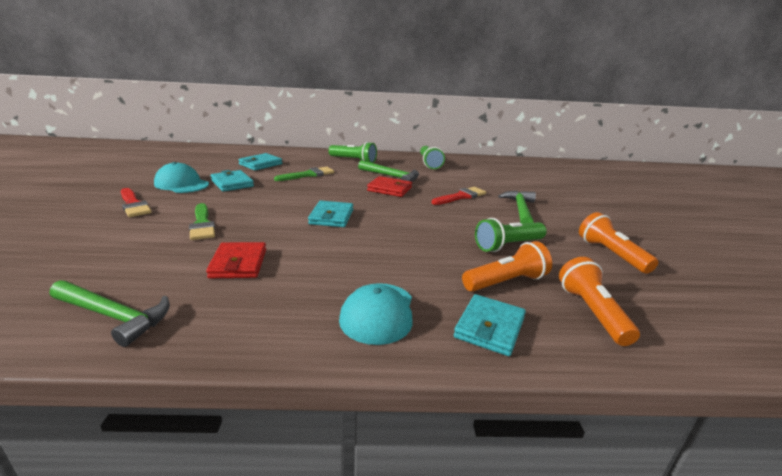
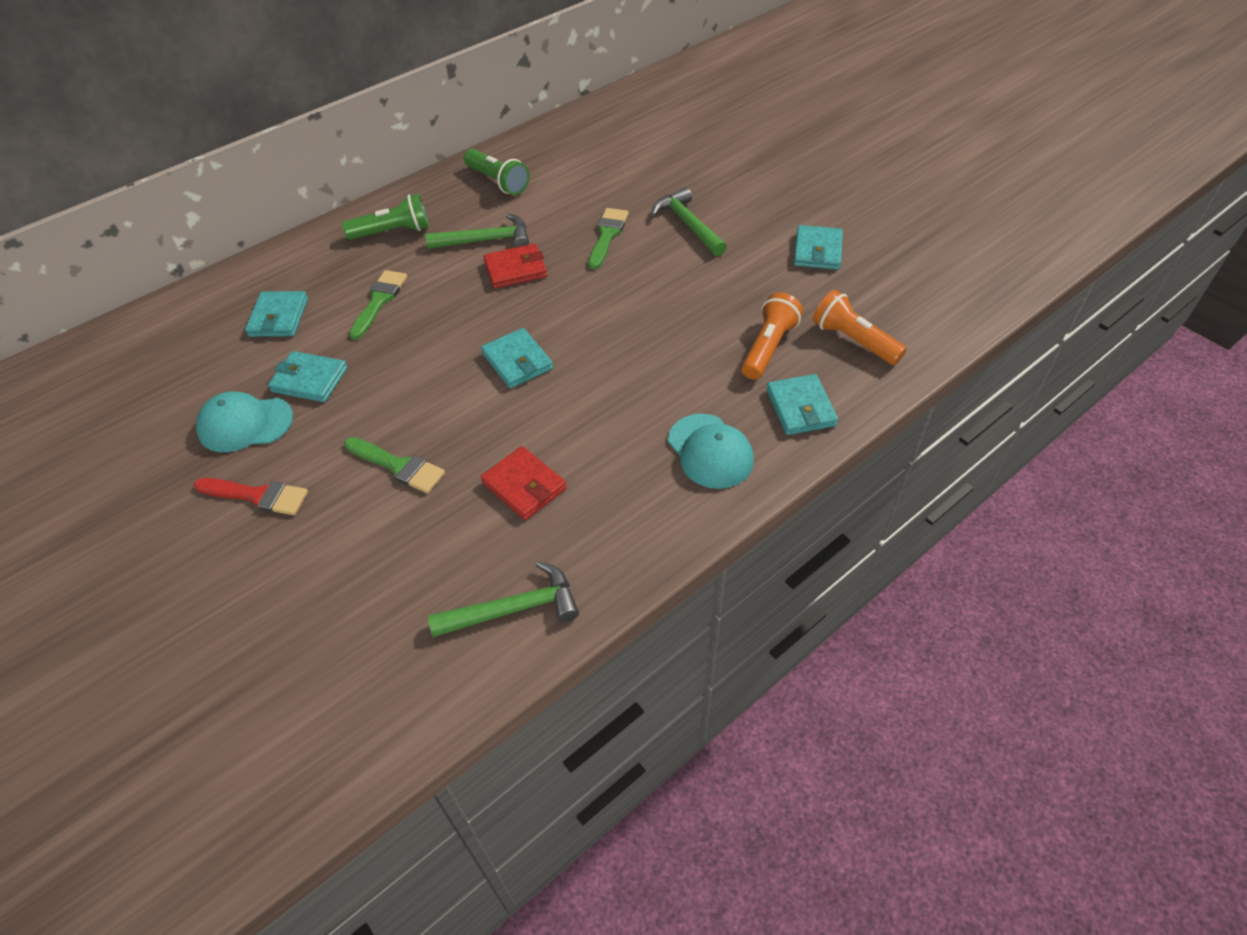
camera: 35 degrees left, 25 degrees up
red brush [432,187,486,205] -> green brush [588,208,629,270]
green flashlight [475,218,547,252] -> none
orange flashlight [579,212,658,274] -> turquoise wallet [794,225,843,270]

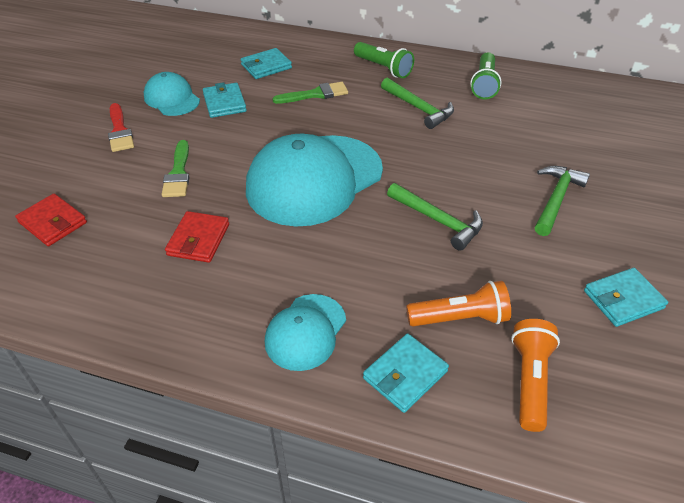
camera: 55 degrees right, 5 degrees down
green hammer [428,561,579,637] -> green hammer moved to [387,183,483,251]
turquoise wallet [481,328,553,388] -> turquoise cap [246,134,383,227]
red wallet [483,243,547,289] -> red wallet moved to [15,194,87,246]
green brush [588,208,629,270] -> none

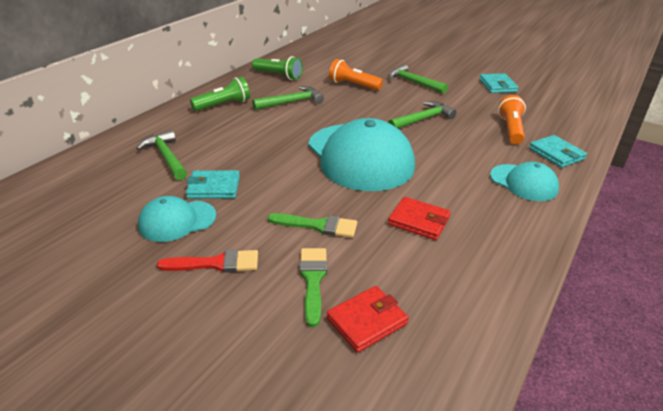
camera: 75 degrees left, 10 degrees down
turquoise wallet [241,48,292,79] -> green hammer [136,130,187,180]
green brush [272,82,348,104] -> green brush moved to [299,248,327,327]
orange flashlight [511,319,560,432] -> orange flashlight moved to [329,59,383,91]

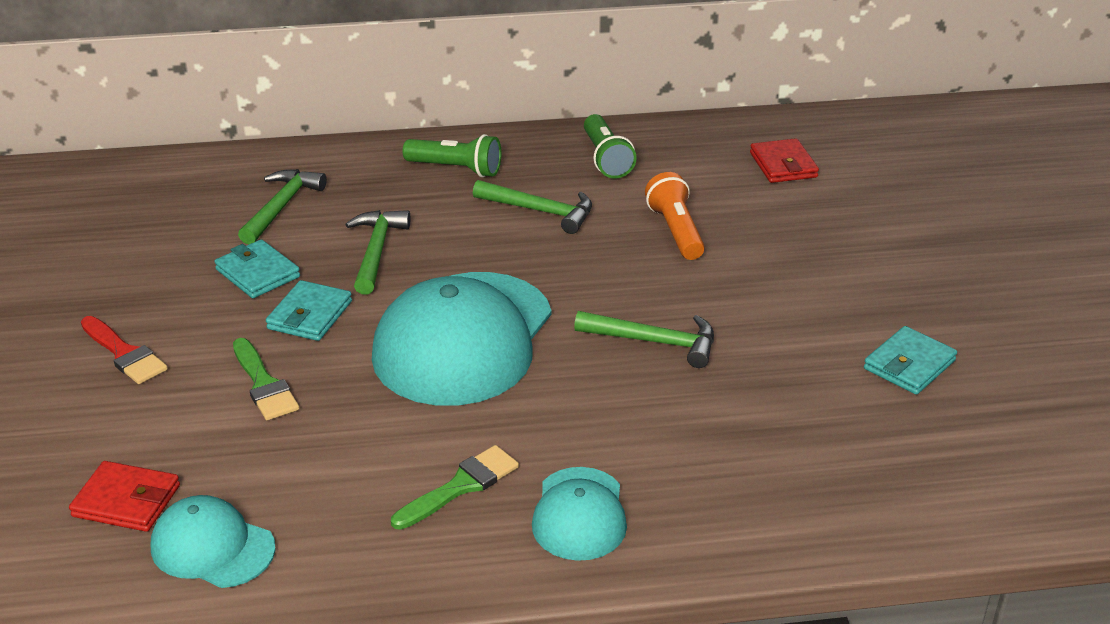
camera: 50 degrees right, 0 degrees up
turquoise cap [138,196,216,242] -> turquoise cap moved to [151,495,276,588]
green brush [299,248,327,327] -> green brush moved to [391,445,519,530]
green hammer [388,64,448,94] -> green hammer moved to [345,210,410,295]
red wallet [388,197,451,240] -> red wallet moved to [750,138,819,183]
orange flashlight [498,95,526,144] -> none
turquoise wallet [529,135,587,168] -> turquoise wallet moved to [266,280,352,341]

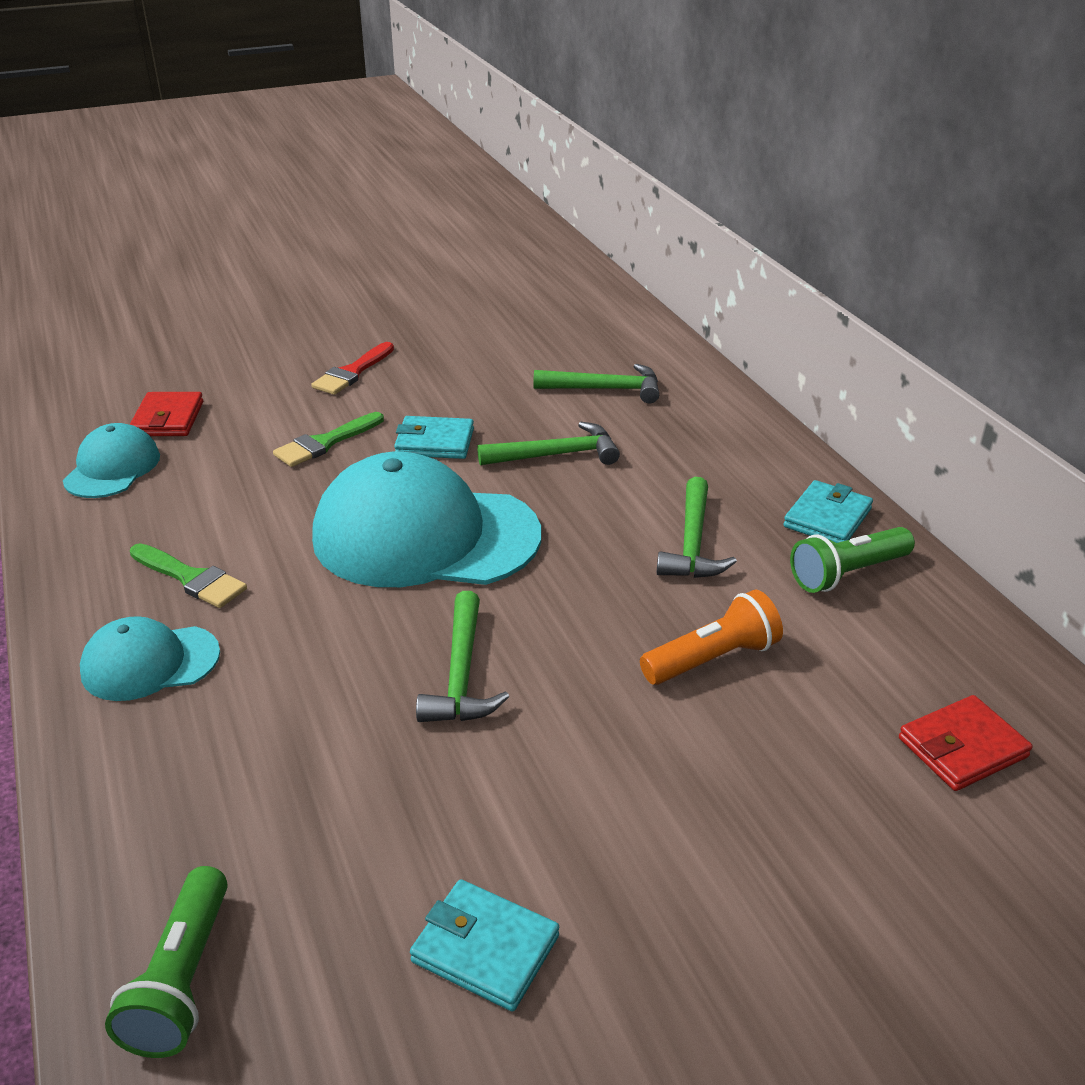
camera: 75 degrees right, 0 degrees up
turquoise wallet [214,239,300,298] -> turquoise wallet moved to [783,480,873,543]
green flashlight [403,134,501,177] -> green flashlight moved to [105,866,228,1058]

